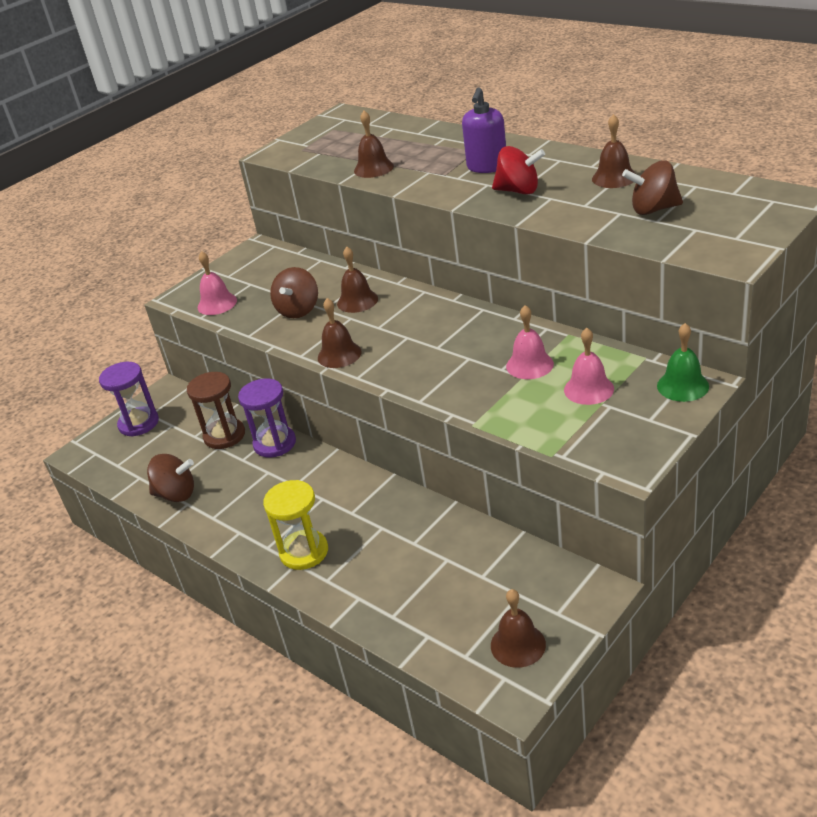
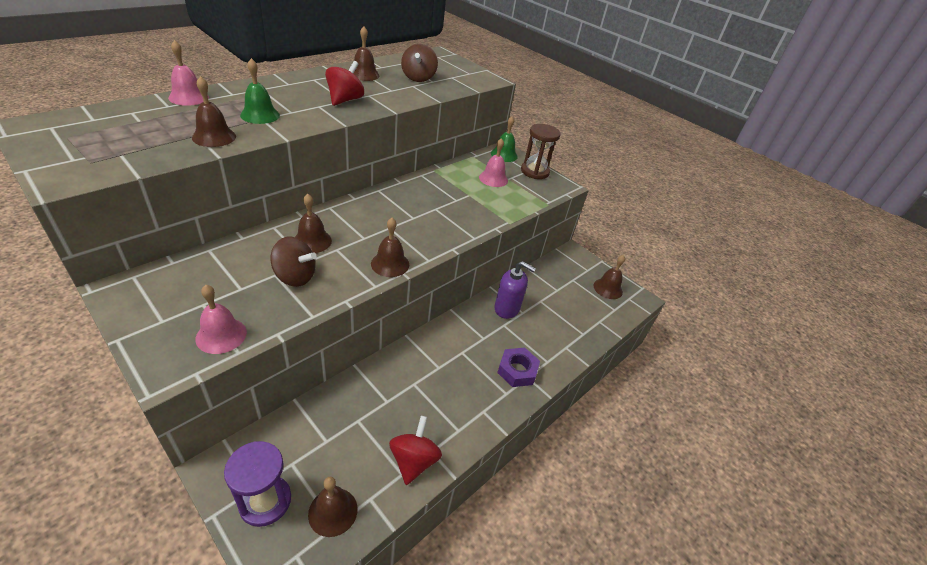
camera: 95 degrees left, 5 degrees up
brown spinning top [147,454,194,502] -> red spinning top [389,416,442,485]
brown hourglass [187,372,245,449] -> brown hourglass moved to [521,124,561,179]
purple hourglass [238,378,296,458] -> none
yellow hourglass [263,480,328,570] -> purple nut [497,348,540,387]
purple soap dispenser [462,87,506,173] -> purple soap dispenser moved to [494,261,536,319]
pink bell [506,305,554,379] -> pink bell moved to [168,40,209,106]
none -> green bell [240,58,280,124]
none -> brown bell [308,477,357,537]

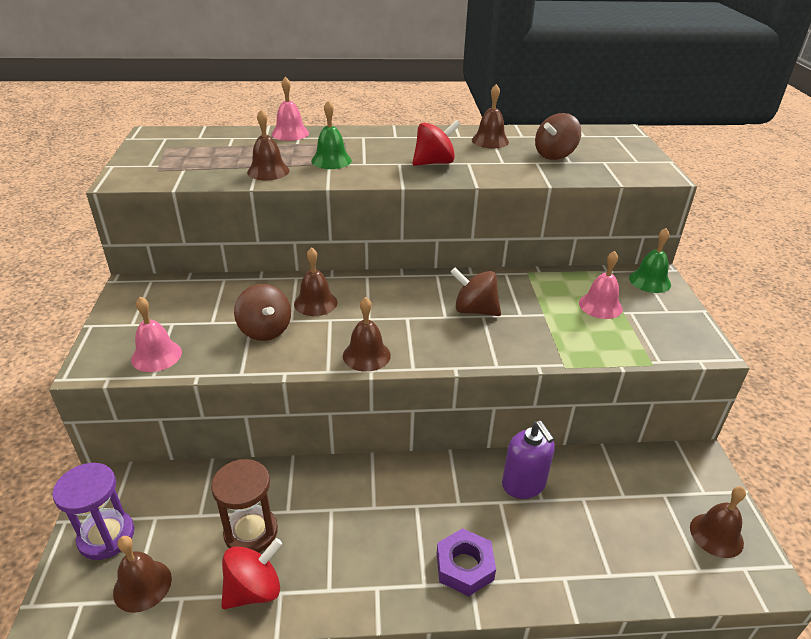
camera: 45 degrees right, 5 degrees down
brown hourglass [521,124,561,179] -> brown hourglass moved to [211,459,278,553]
none -> brown spinning top [450,268,501,316]

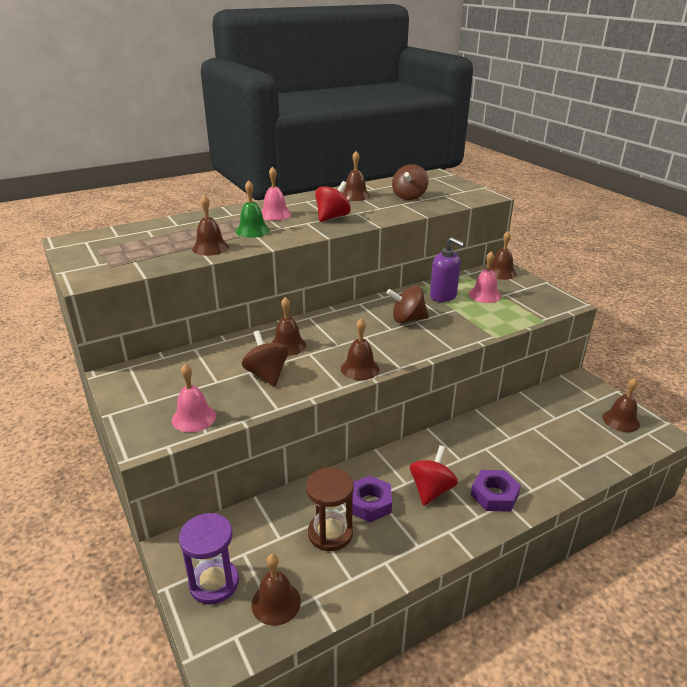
camera: 25 degrees left, 5 degrees down
red spinning top [221,538,282,609] -> red spinning top moved to [410,445,458,506]
brown spinning top [234,284,291,341] -> brown spinning top turned 150 degrees counterclockwise [242,330,289,386]
pink bell [272,77,309,141] -> pink bell moved to [261,166,291,221]
purple soap dispenser [502,421,555,499] -> purple soap dispenser moved to [430,237,465,302]
green bell [629,228,671,293] -> brown bell [491,231,517,280]
none -> purple nut [352,475,392,523]

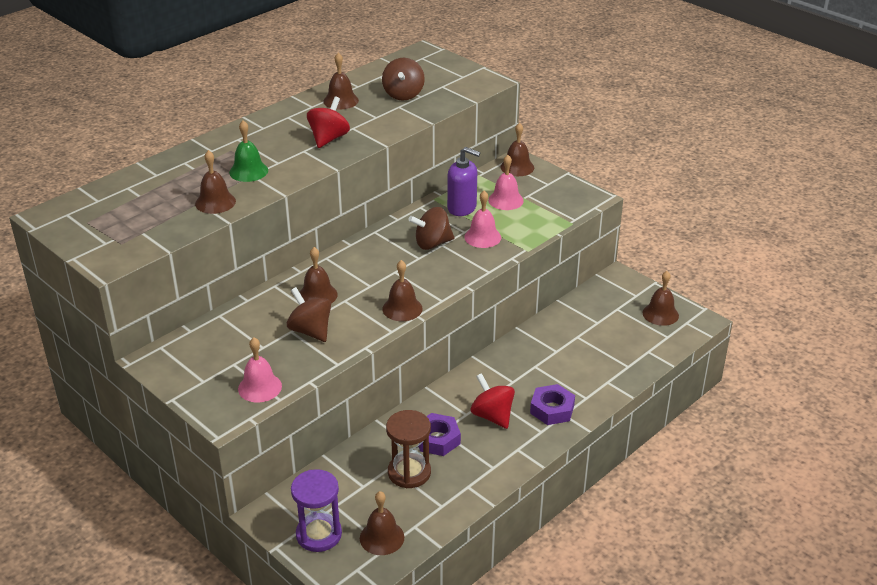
camera: 15 degrees left, 5 degrees up
pink bell [261,166,291,221] -> pink bell moved to [464,191,501,248]
red spinning top [410,445,458,506] -> red spinning top turned 45 degrees counterclockwise [470,373,515,429]

